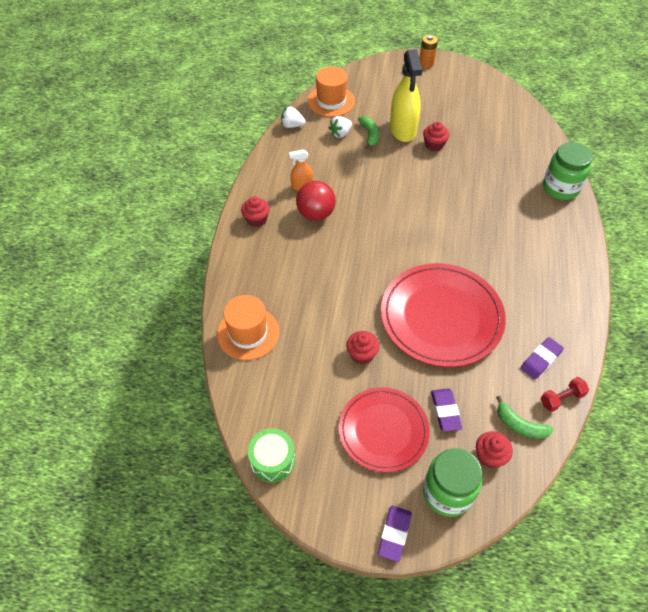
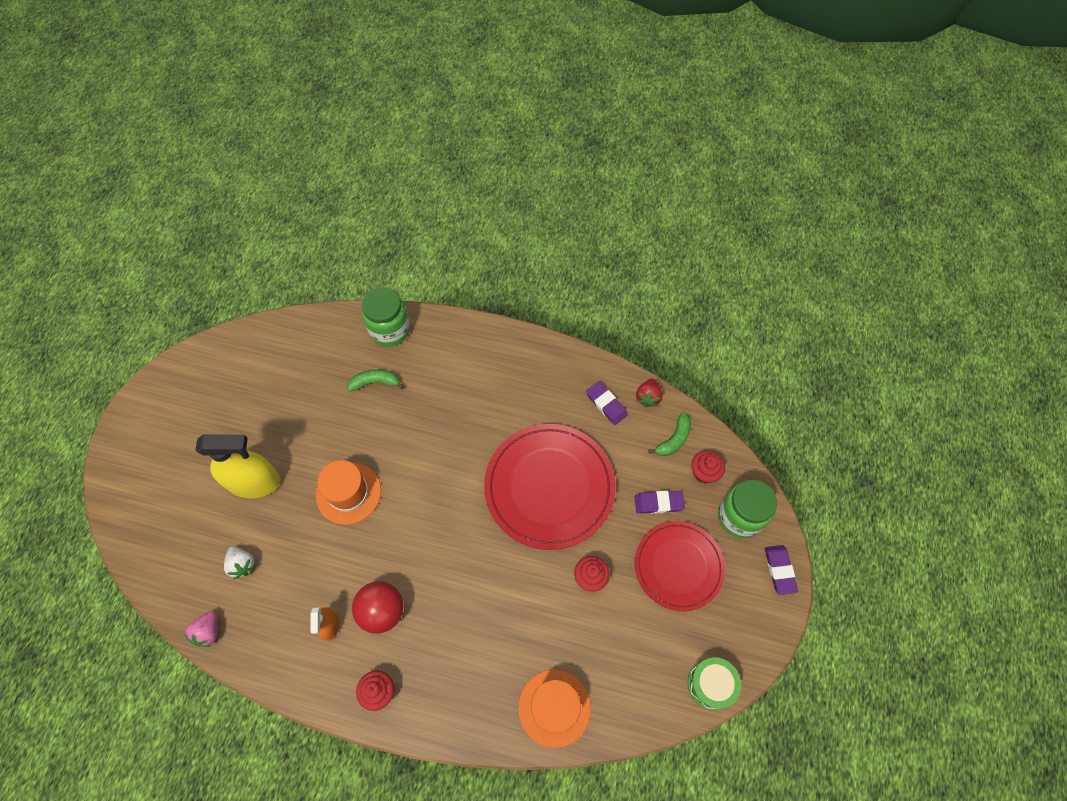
camera: 85 degrees left, 10 degrees up
white strawberry [281,106,306,128] -> pink strawberry [184,611,218,647]
orange hat [308,66,355,117] -> orange hat moved to [316,460,381,525]
green banana [358,116,379,149] -> green banana moved to [347,369,404,391]
purple eraser [378,505,412,562] -> purple eraser turned 60 degrees clockwise [765,545,798,595]
orange battery [419,35,438,68] -> none
red cupcake [423,122,449,151] -> none
red dumbbell [541,377,589,412] -> red strawberry [636,378,663,407]

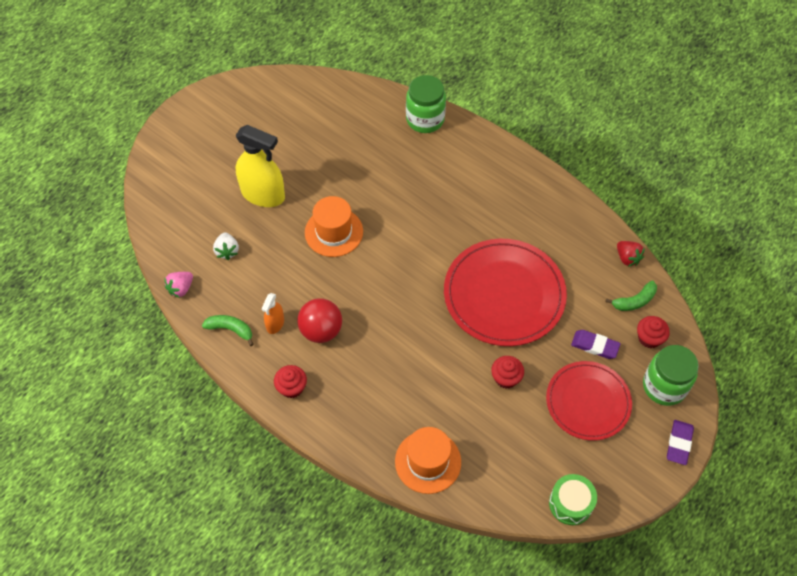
camera: 25 degrees right, 5 degrees down
green banana [347,369,404,391] -> green banana moved to [202,315,254,346]
purple eraser [586,381,628,425] -> none
red strawberry [636,378,663,407] -> red strawberry turned 75 degrees counterclockwise [617,241,645,267]

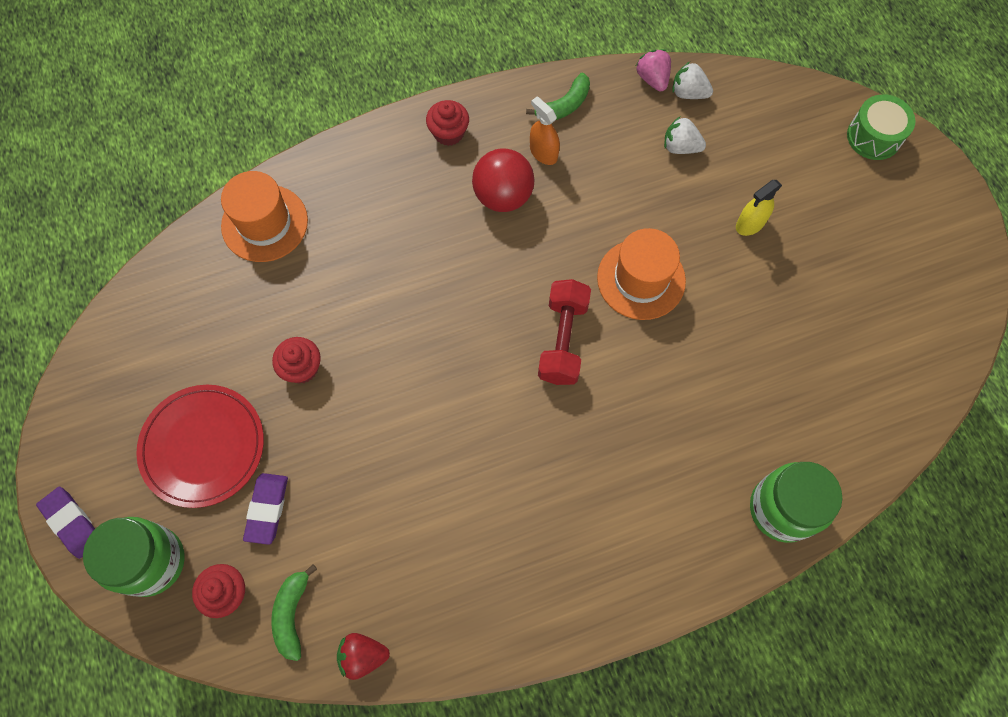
camera: 120 degrees right, 10 degrees up
yellow spray bottle [235,125,285,207] -> yellow spray bottle [736,180,782,236], size x0.50
red plate [444,239,567,346] -> none
green drum [549,474,597,525] -> green drum moved to [847,94,916,160]
purple eraser [571,330,621,359] -> purple eraser turned 45 degrees counterclockwise [243,473,288,545]
none -> red dumbbell [538,279,591,385]
none -> white strawberry [672,62,713,99]

